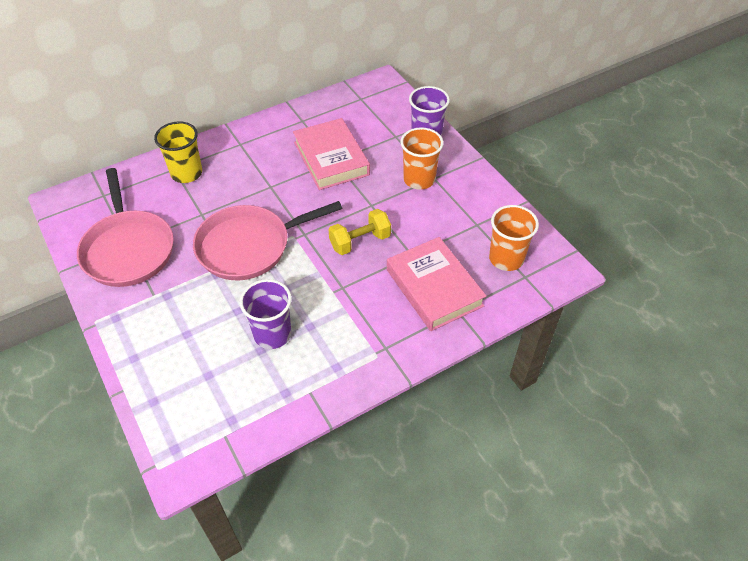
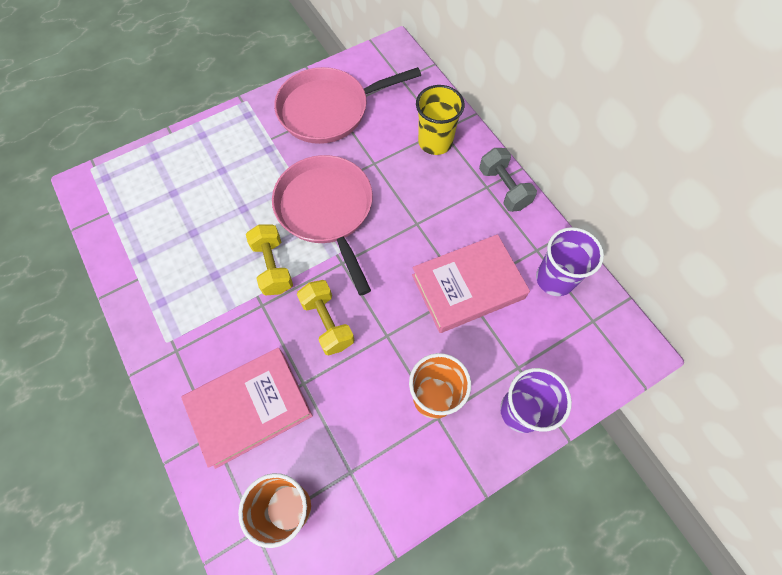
camera: 90 degrees right, 15 degrees up
purple cup [240,279,292,349] -> purple cup moved to [536,227,604,296]
none -> yellow dumbbell [246,224,293,295]
none -> grey dumbbell [479,148,537,212]

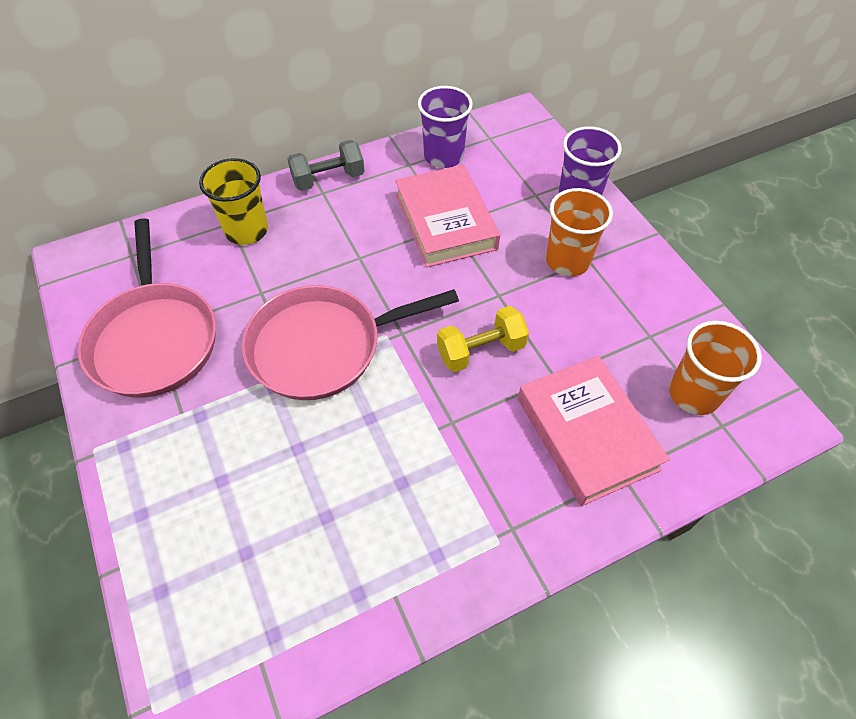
camera: 85 degrees left, 10 degrees down
yellow dumbbell [246,224,293,295] -> none

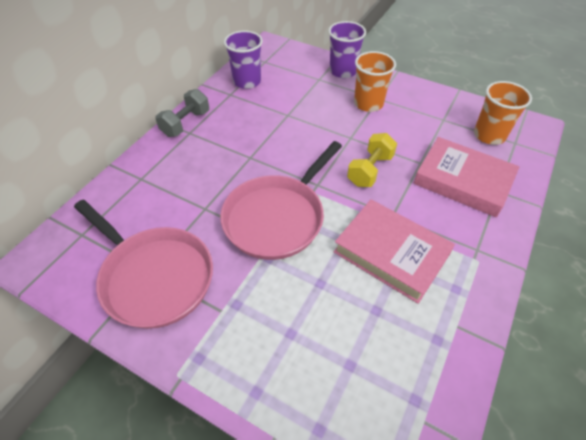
camera: 35 degrees left, 5 degrees down
yellow cup [199,158,268,245] -> none
pink book [395,165,500,267] -> pink book moved to [334,200,455,303]

